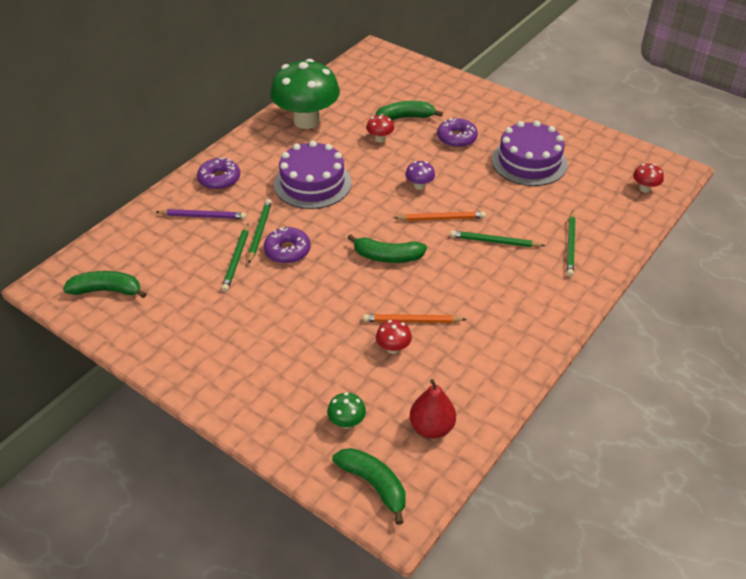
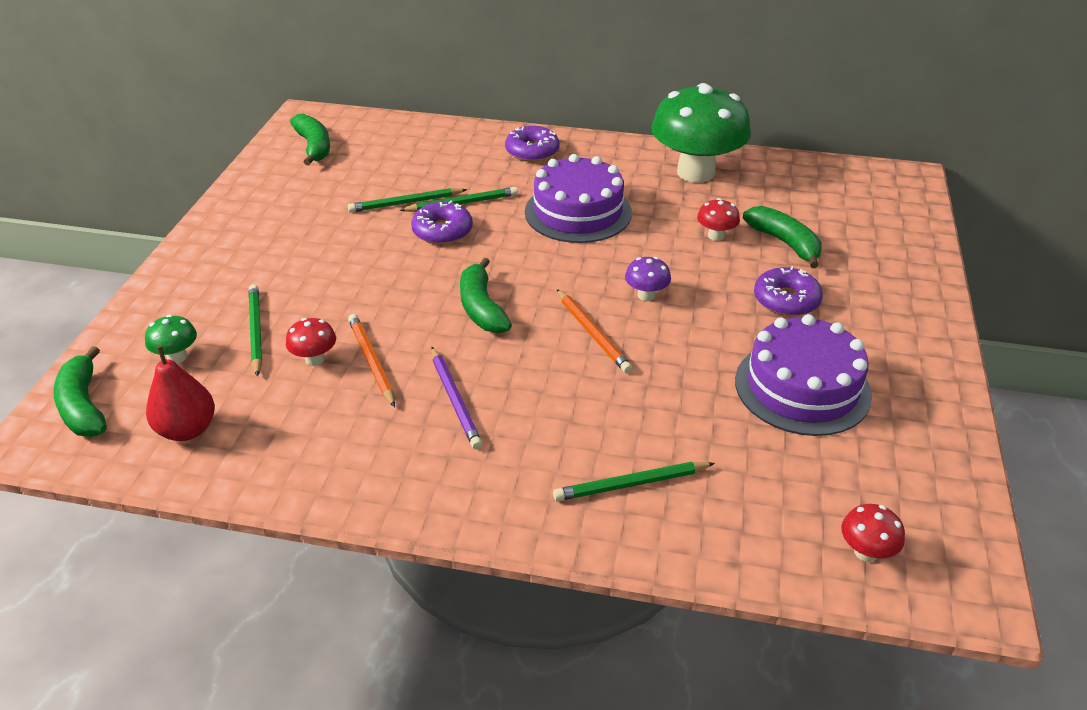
camera: 65 degrees right, 5 degrees down
purple pencil [156,209,247,219] -> purple pencil moved to [431,347,483,450]
green banana [332,448,405,525] -> green banana turned 135 degrees clockwise [53,346,107,437]
green pencil [450,230,545,247] -> green pencil moved to [249,284,262,377]

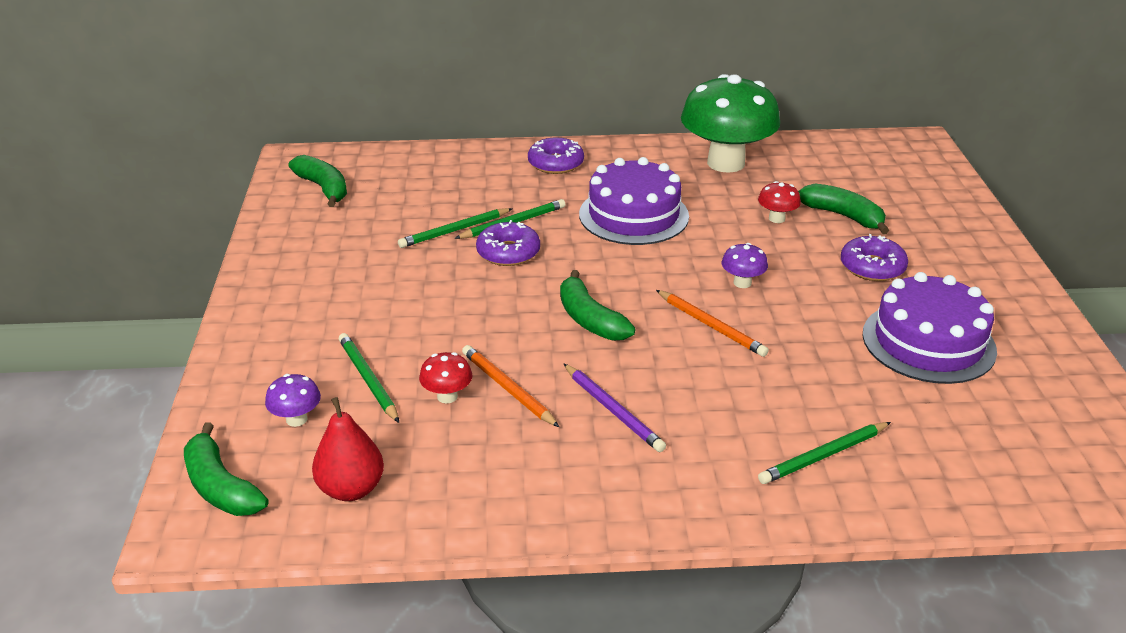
camera: 15 degrees left, 5 degrees down
green mushroom [145,315,197,363] -> purple mushroom [265,374,321,427]
red mushroom [841,504,905,562] -> none

